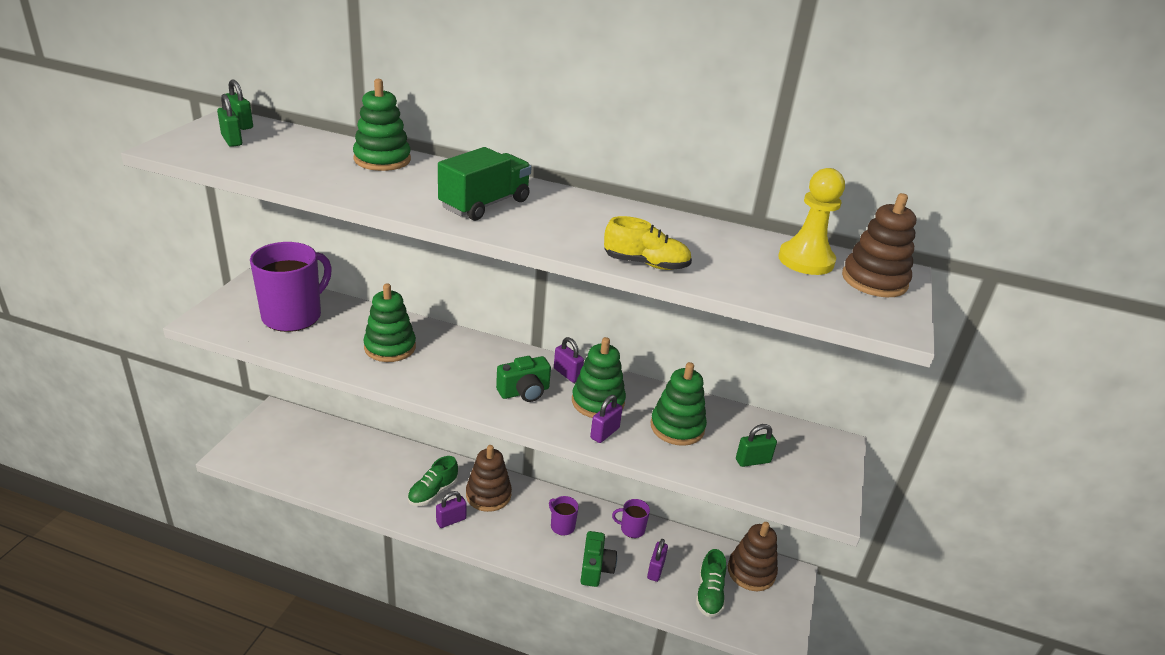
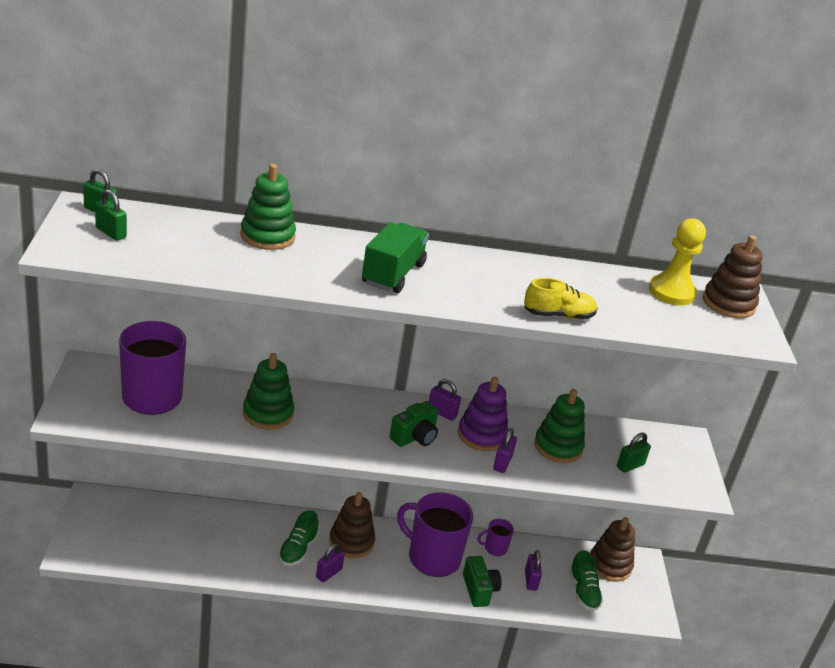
camera: 20 degrees left, 0 degrees up
purple mug [549,496,579,536] -> purple mug [397,492,473,577], size x2.20
green stacking toy [572,337,626,418] -> purple stacking toy [458,377,508,451]

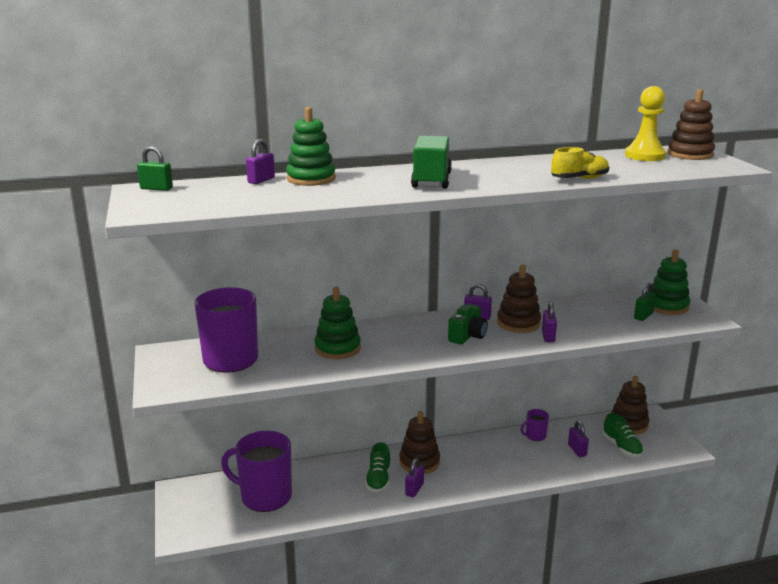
camera: 10 degrees left, 10 degrees down
green padlock [95,189,127,241] -> none
purple mug [397,492,473,577] -> purple mug moved to [221,431,292,512]
purple stacking toy [458,377,508,451] -> brown stacking toy [497,265,541,333]
green camera [463,556,501,607] -> none
green stacking toy [534,389,585,463] -> green stacking toy moved to [652,250,690,315]
none -> purple padlock [246,139,275,184]

